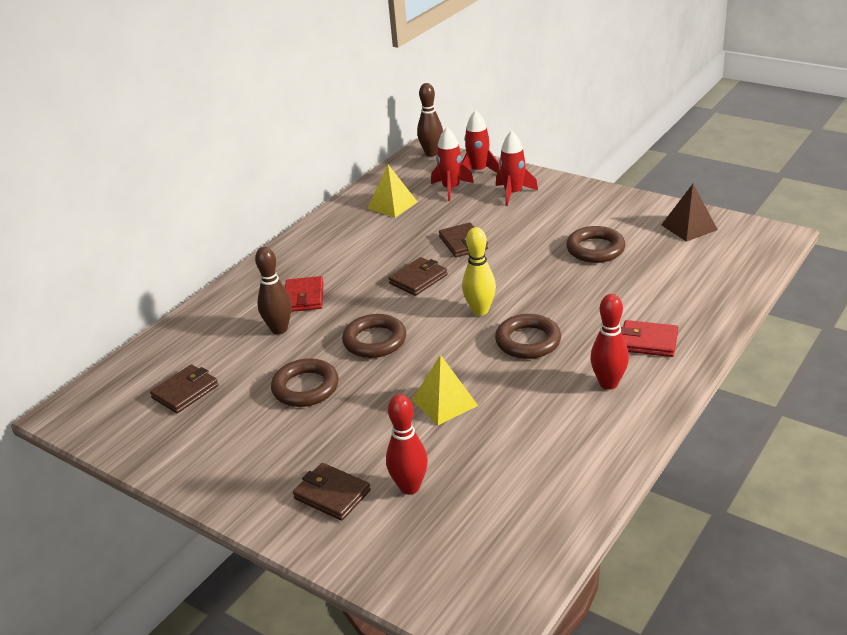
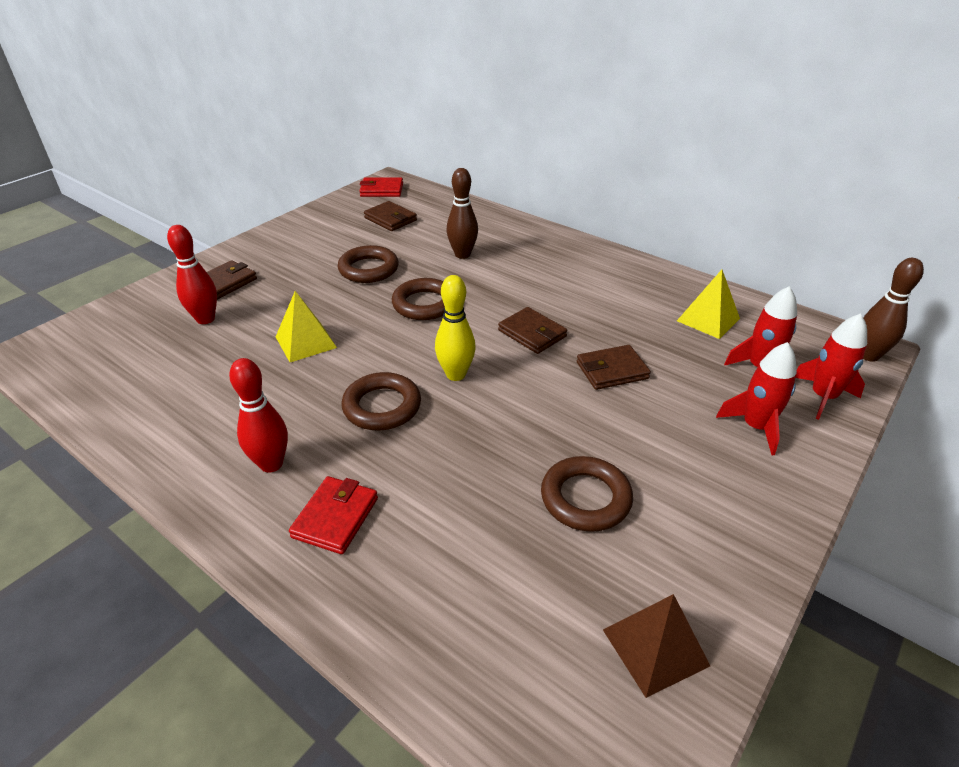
camera: 90 degrees right, 5 degrees up
red wallet [285,276,324,312] -> red wallet moved to [359,177,403,197]

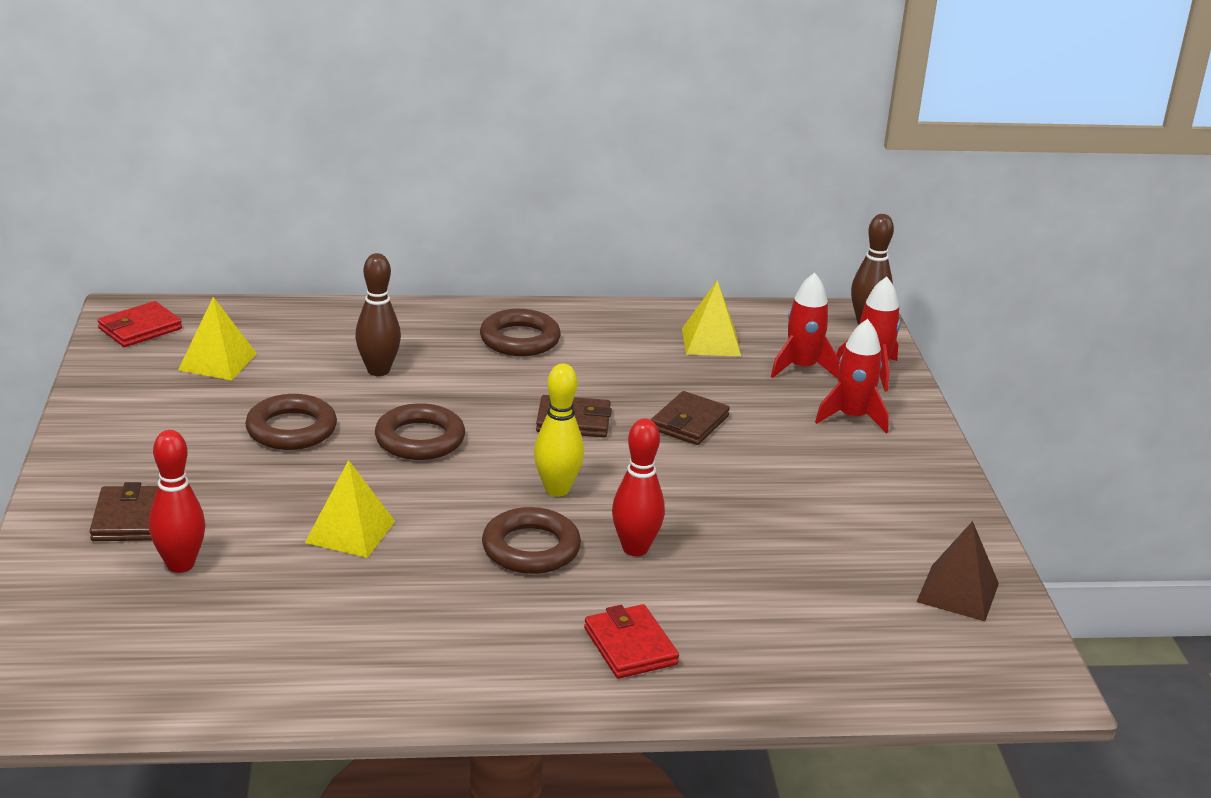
camera: 45 degrees left, 10 degrees down
red bowling pin [229,358,288,473] -> red bowling pin moved to [612,418,665,556]
brown wallet [364,201,417,231] -> yellow pyramid [178,297,257,380]
brown ring [541,456,633,532] -> brown ring moved to [480,309,561,356]

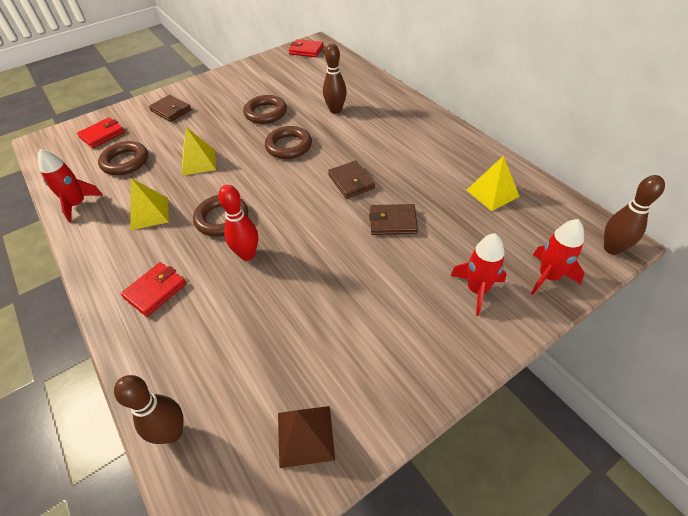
camera: 65 degrees right, 20 degrees up
brown wallet [90,482,158,541] -> brown wallet turned 75 degrees clockwise [149,95,192,122]
red bowling pin [149,430,206,573] -> none
yellow pyramid [178,297,257,380] -> yellow pyramid moved to [130,178,169,230]
brown ring [480,309,561,356] -> brown ring moved to [98,141,148,175]
yellow bowling pin [534,363,584,497] -> none
red rocket [771,273,839,379] -> red rocket moved to [38,149,103,222]
none -> red wallet [77,117,125,148]
none -> brown bowling pin [114,375,183,444]

